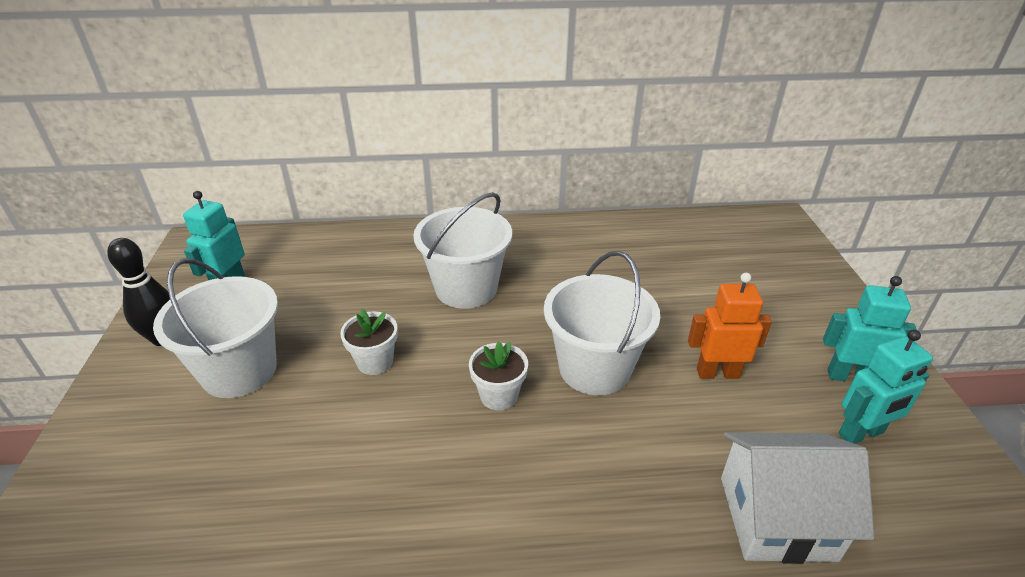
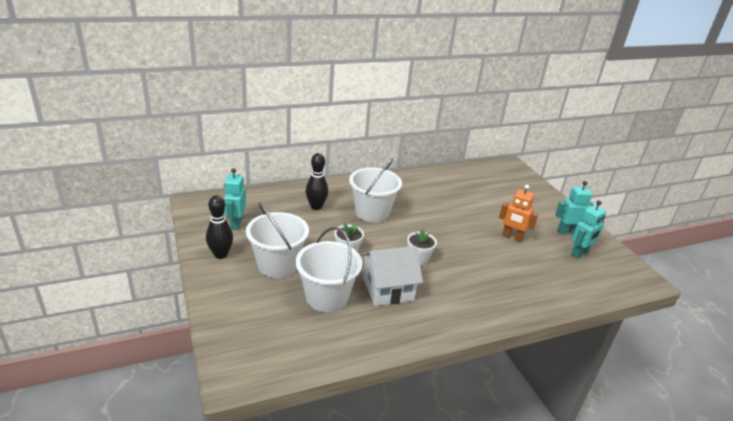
camera: 20 degrees left, 5 degrees down
white bucket [544,251,660,395] -> white bucket moved to [296,227,362,312]
orange robot [688,273,772,379] -> orange robot turned 135 degrees counterclockwise [499,185,538,242]
white house [721,432,875,564] -> white house moved to [361,246,423,306]
none -> black bowling pin [306,153,328,210]

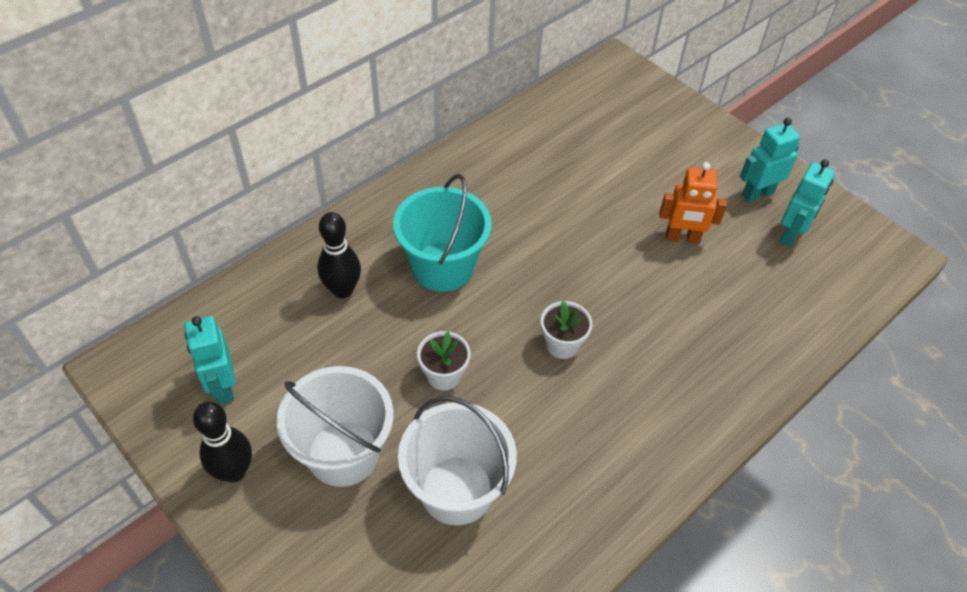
camera: 20 degrees left, 20 degrees up
white bucket [349,158,402,222] -> turquoise bucket [393,174,492,292]
white house [361,246,423,306] -> none

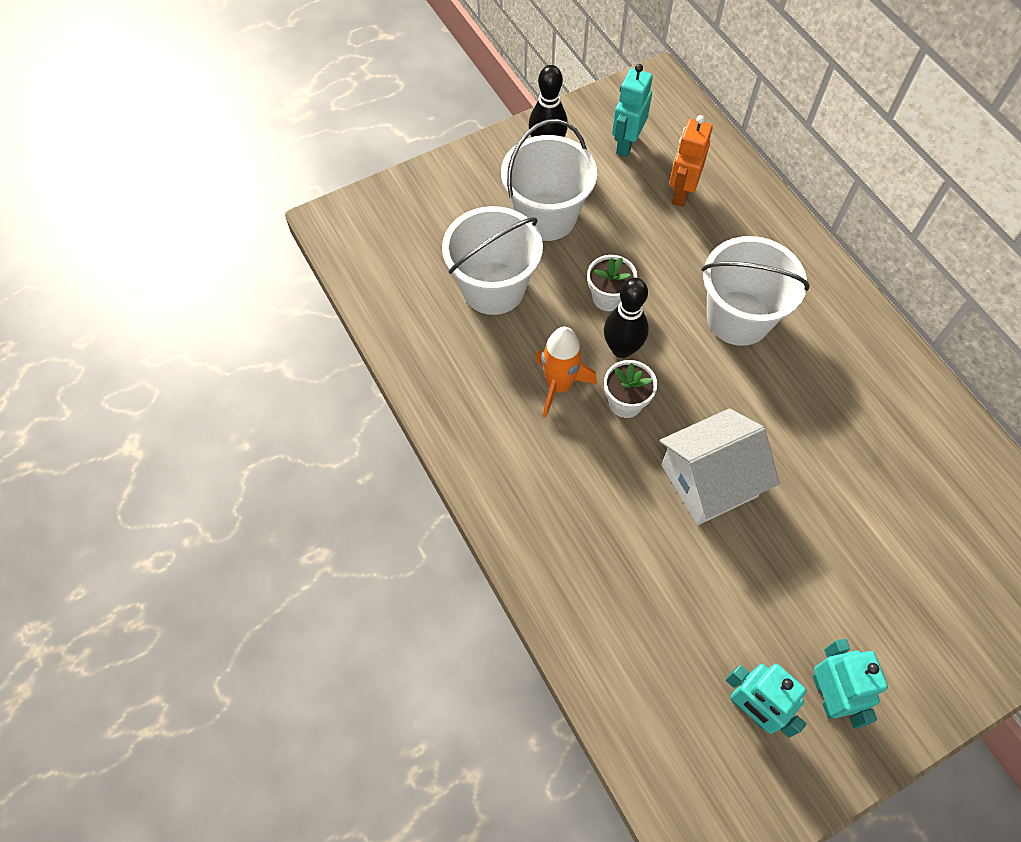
camera: 105 degrees right, 10 degrees up
turquoise robot [184,316,236,404] -> turquoise robot turned 60 degrees counterclockwise [612,64,653,157]
black bowling pin [317,212,361,298] -> black bowling pin moved to [604,278,649,358]
turquoise bucket [393,174,492,292] -> white bucket [702,236,810,346]
orange robot [659,162,727,244] -> orange robot moved to [669,115,713,207]
none -> orange rocket [535,327,597,418]
none -> white house [659,408,780,525]

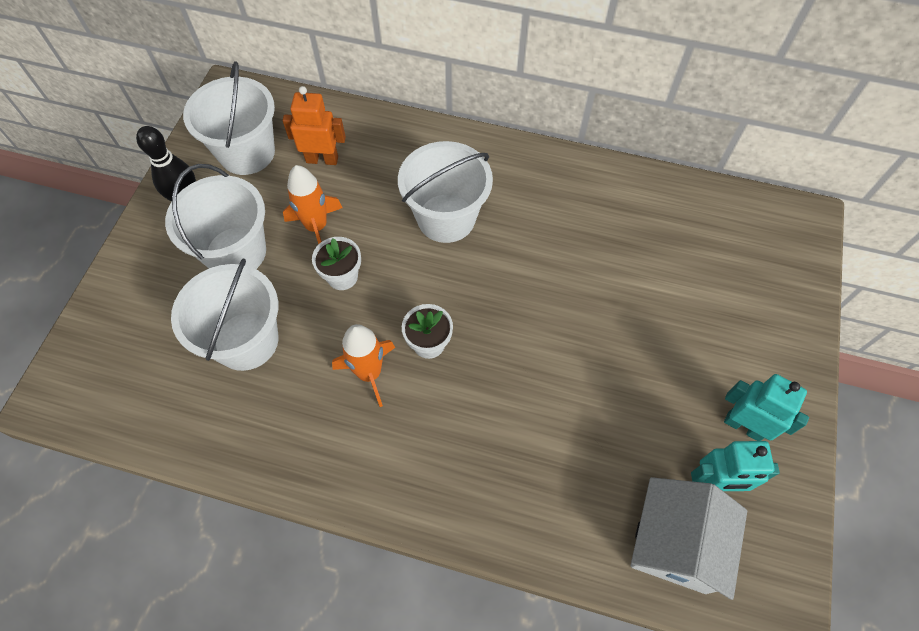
camera: 45 degrees left, 0 degrees up
black bowling pin [604,278,649,358] -> none
turquoise robot [612,64,653,157] -> white bucket [183,61,275,175]
white house [659,408,780,525] -> white house moved to [630,477,747,600]
orange robot [669,115,713,207] -> orange robot turned 120 degrees clockwise [282,86,346,165]
none -> orange rocket [283,165,342,244]

